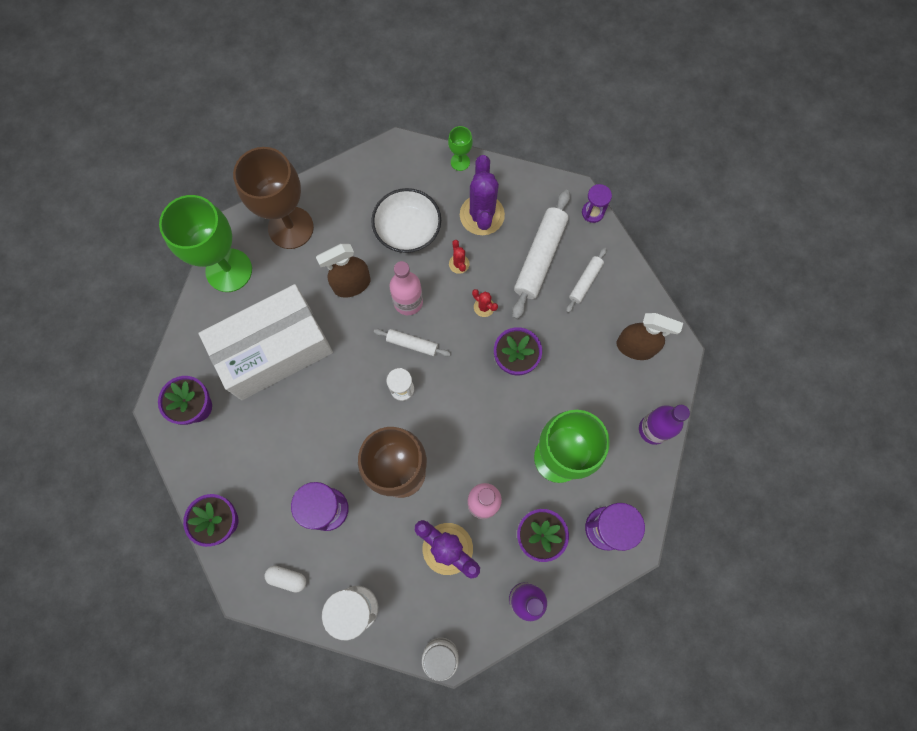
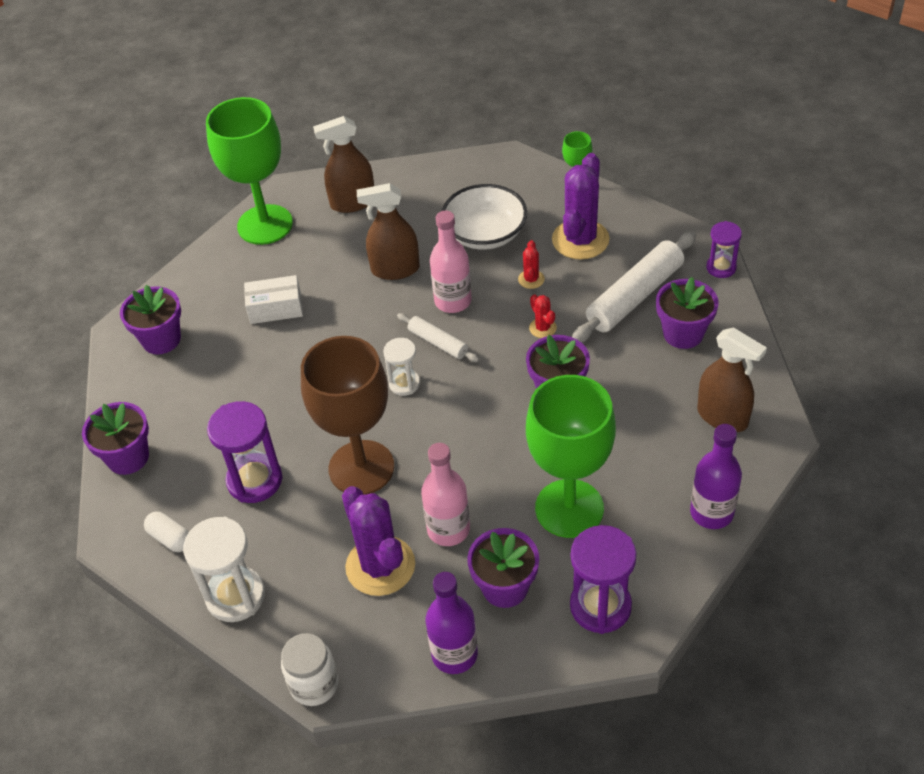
camera: 25 degrees right, 25 degrees down
white box [198,284,333,400] -> white box [244,275,303,324], size x0.42
brown goblet [233,147,314,249] -> brown spray bottle [313,116,374,213]
white rolling pin [566,248,607,313] -> purple flower pot [656,277,719,349]

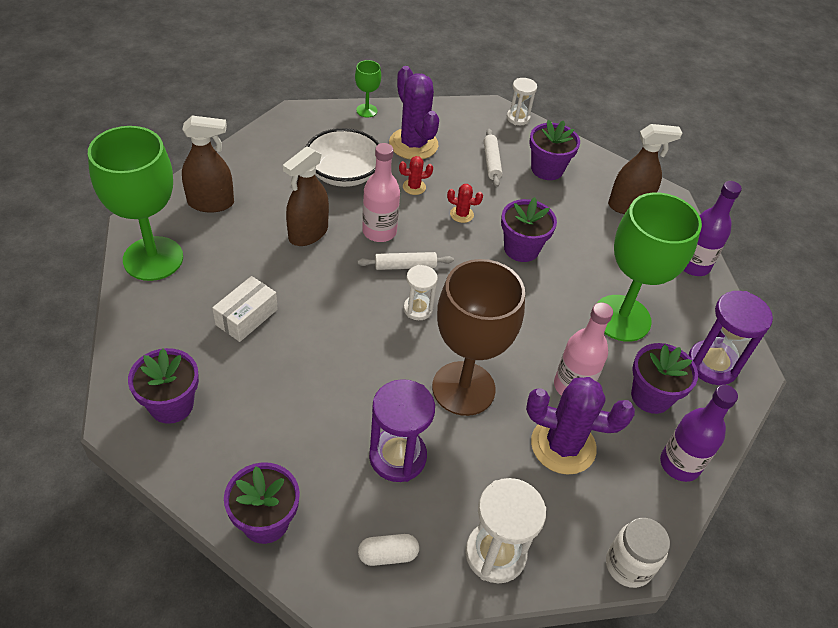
camera: 55 degrees left, 0 degrees up
brown spray bottle [313,116,374,213] -> brown spray bottle turned 120 degrees counterclockwise [182,116,234,213]
red cactus [518,240,545,289] -> red cactus turned 60 degrees counterclockwise [399,156,433,195]
white rolling pin [572,231,696,343] -> white rolling pin [484,129,502,187], size x0.53
purple hourglass [706,221,742,278] -> white hourglass [507,78,537,125]

